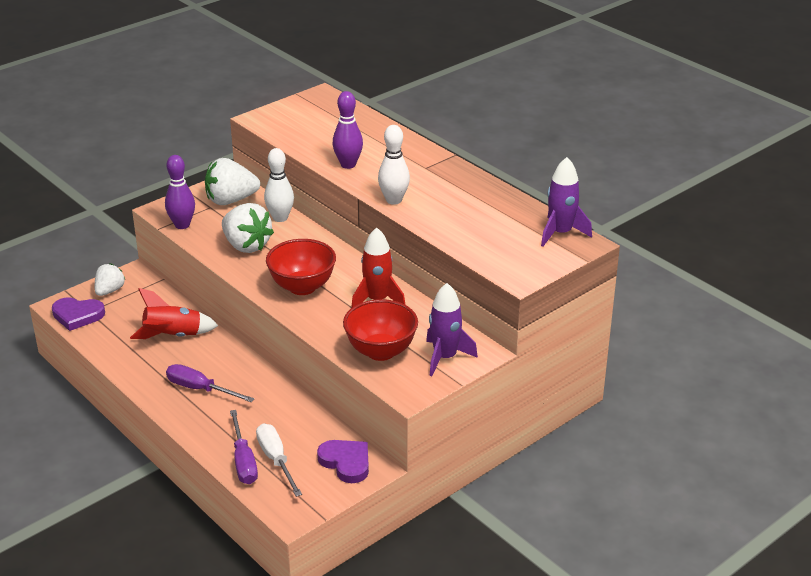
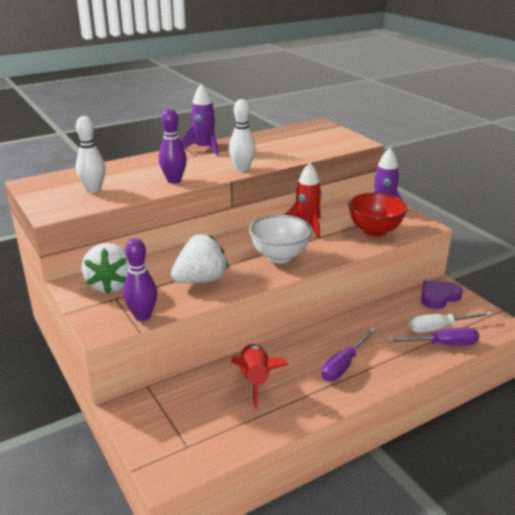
camera: 80 degrees left, 5 degrees down
purple heart [52,297,105,331] -> none
white strawberry [95,263,125,296] -> none
white bowling pin [264,148,294,222] -> white bowling pin moved to [76,116,105,193]
red bowl [266,239,336,295] -> white bowl [249,215,312,263]
purple rocket [541,157,592,247] -> purple rocket moved to [182,83,219,156]

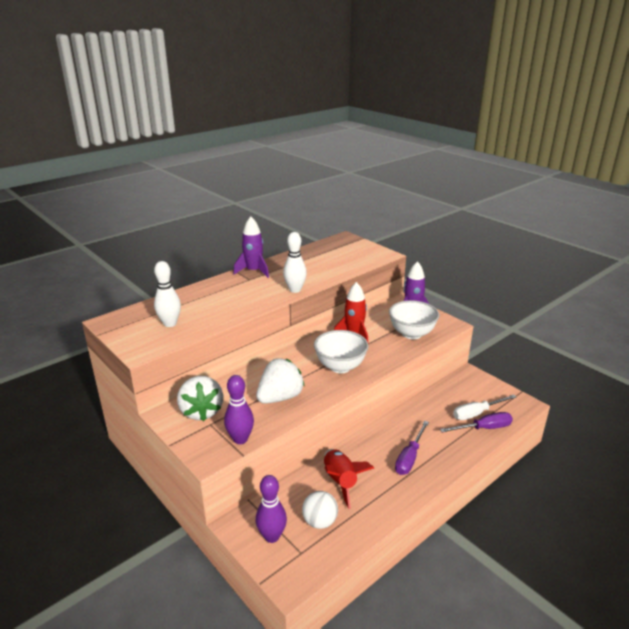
camera: 10 degrees left, 0 degrees up
purple bowling pin [159,109,187,183] -> purple bowling pin moved to [256,475,287,543]
red bowl [348,193,408,237] -> white bowl [389,300,439,339]
purple heart [421,280,463,309] -> none
none -> white ball [302,491,338,529]

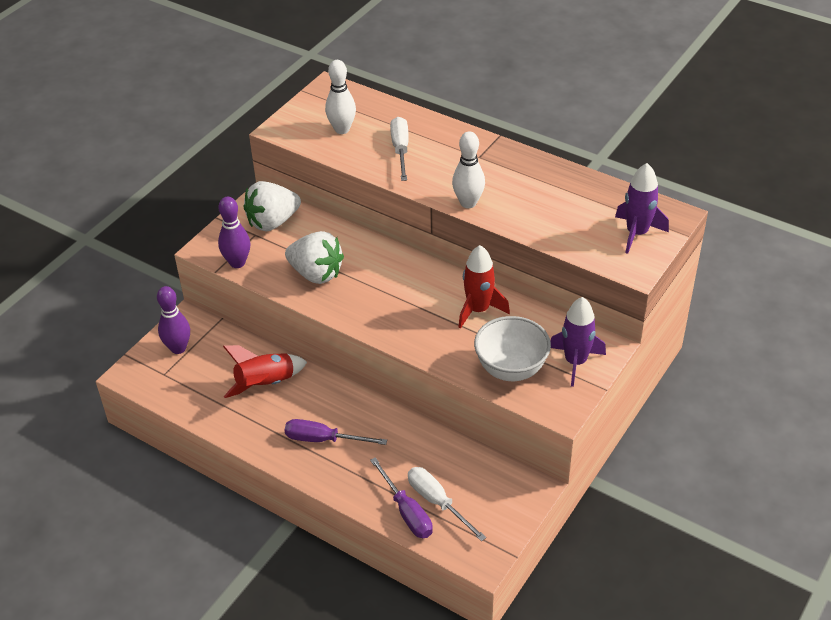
camera: 75 degrees right, 15 degrees up
purple rocket [233,216,269,278] -> purple rocket moved to [615,163,669,254]
white ball [302,491,338,529] -> none
white bowl [314,330,368,373] -> none
none -> white screwdriver [390,117,409,181]

